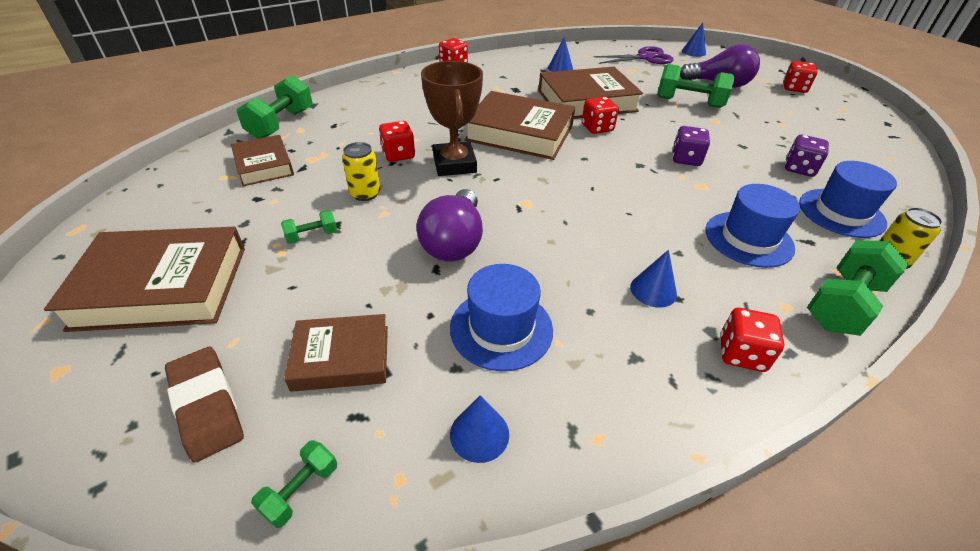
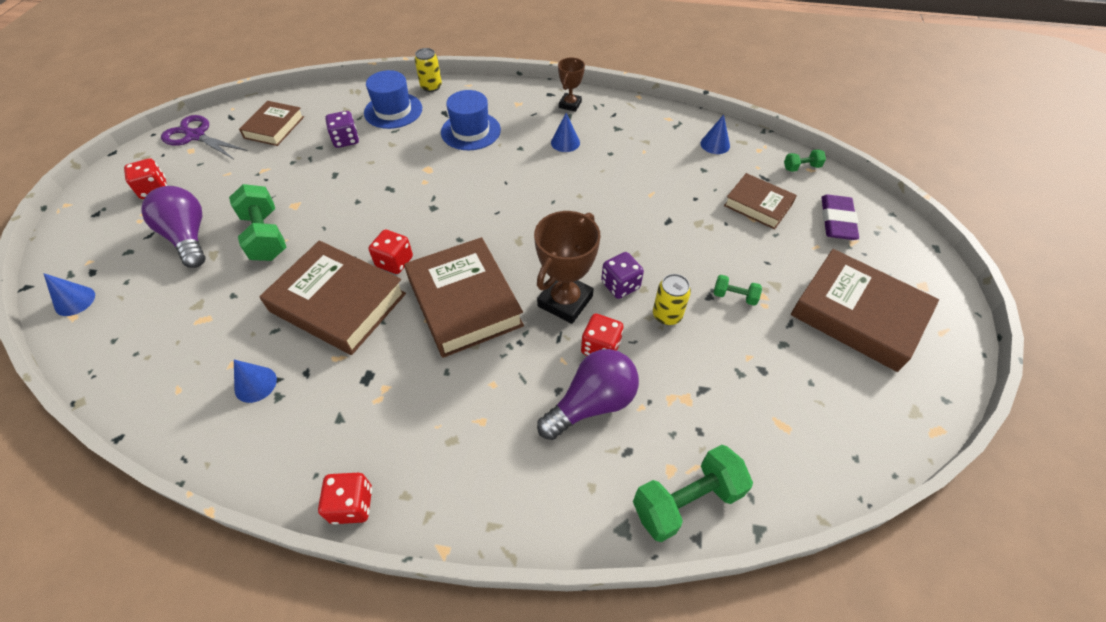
camera: 135 degrees left, 10 degrees up
brown eraser [165,347,244,463] -> purple eraser [821,195,859,240]
brown book [231,135,294,186] -> brown book moved to [239,101,304,146]
purple light bulb [417,189,483,262] -> purple light bulb moved to [537,349,639,440]
blue hat [450,264,553,371] -> none
purple scissors [594,46,674,64] -> purple scissors moved to [161,115,247,159]
purple dice [672,126,710,166] -> purple dice moved to [601,252,644,299]
red dice [720,308,784,372] -> brown trophy [558,58,585,112]
green dumbbell [807,240,908,336] -> none

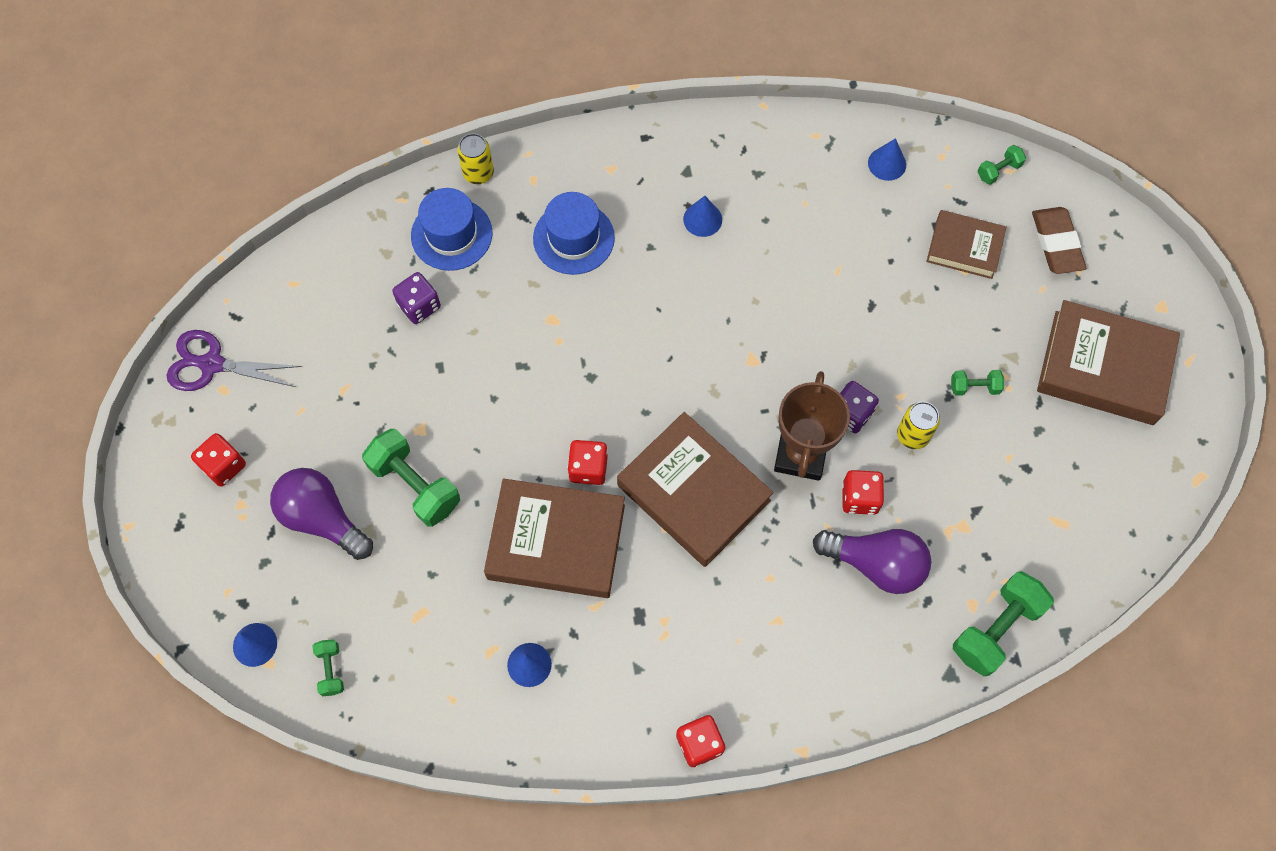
camera: 20 degrees left, 15 degrees up
brown book [239,101,304,146] -> none
purple light bulb [537,349,639,440] -> purple light bulb turned 75 degrees clockwise [813,529,931,594]
brown trophy [558,58,585,112] -> none
purple eraser [821,195,859,240] -> brown eraser [1032,207,1086,274]
none -> green dumbbell [312,640,344,696]

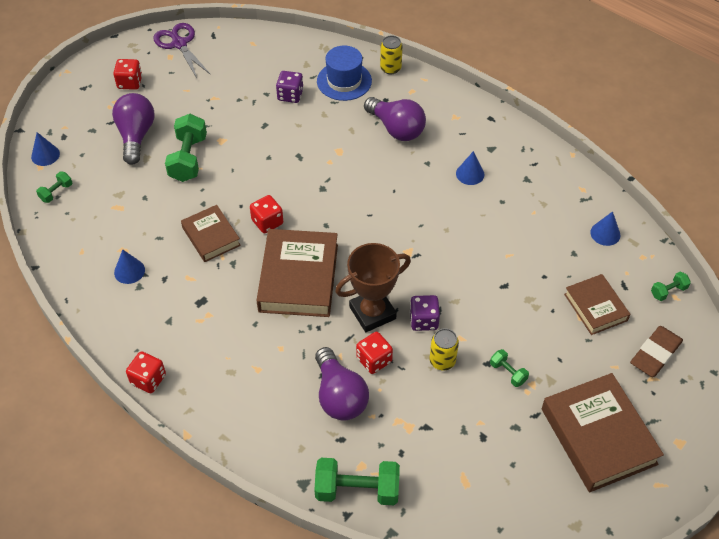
camera: 50 degrees right, 15 degrees down
brown book [484,479,625,598] -> brown book [181,205,241,262], size x0.59
blue hat [533,192,615,275] -> purple light bulb [364,97,426,141]
green dumbbell [977,145,1026,185] -> green dumbbell turned 45 degrees counterclockwise [651,272,691,301]

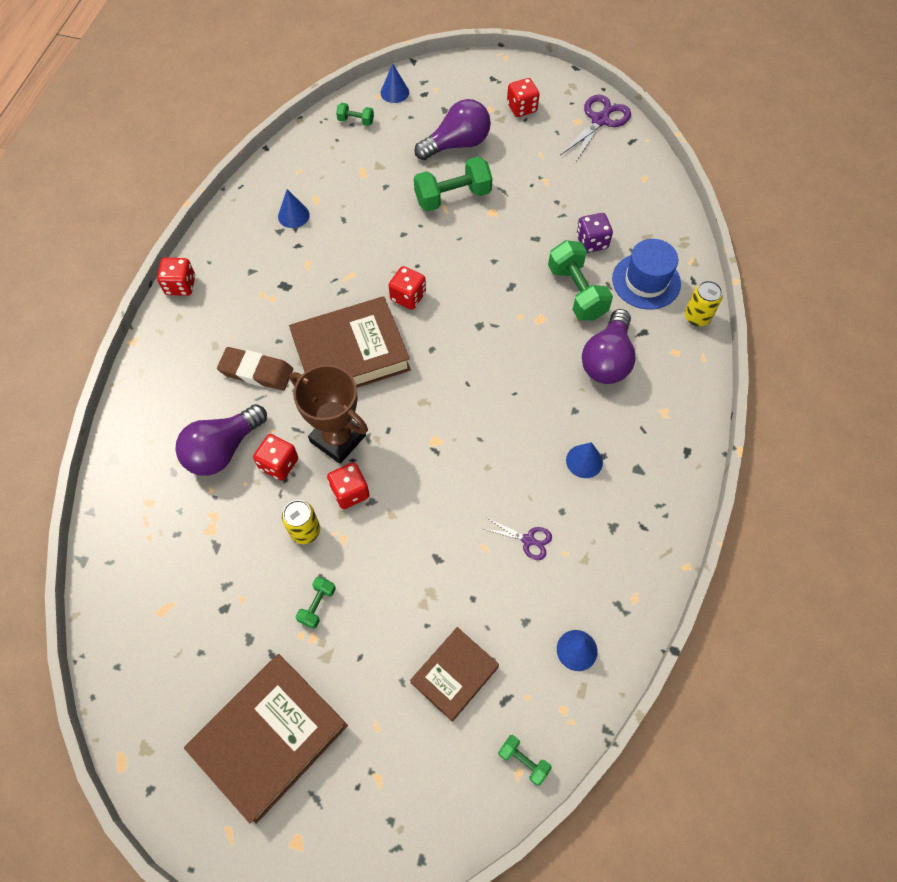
camera: 65 degrees right, 10 degrees up
brown book [181,205,241,262] -> none
green dumbbell [314,458,400,505] -> green dumbbell moved to [548,240,613,320]
purple dice [410,295,440,331] -> red dice [327,462,370,509]
brown eraser [630,326,683,377] -> brown eraser moved to [217,347,293,391]
none -> purple scissors [484,518,552,560]

